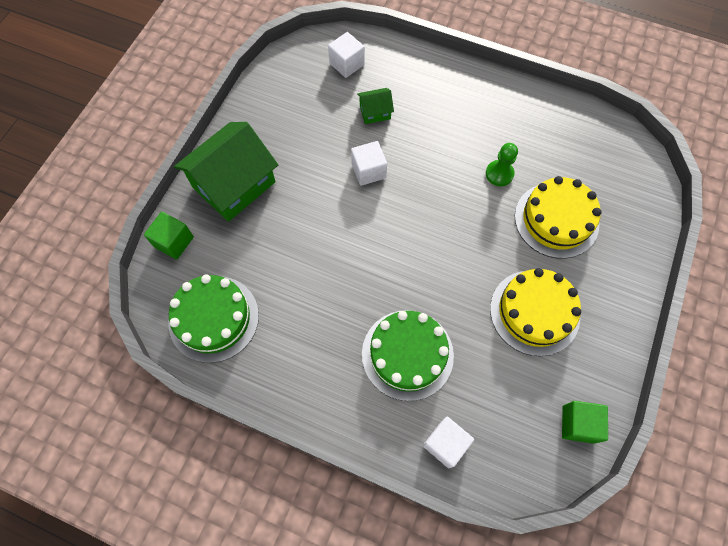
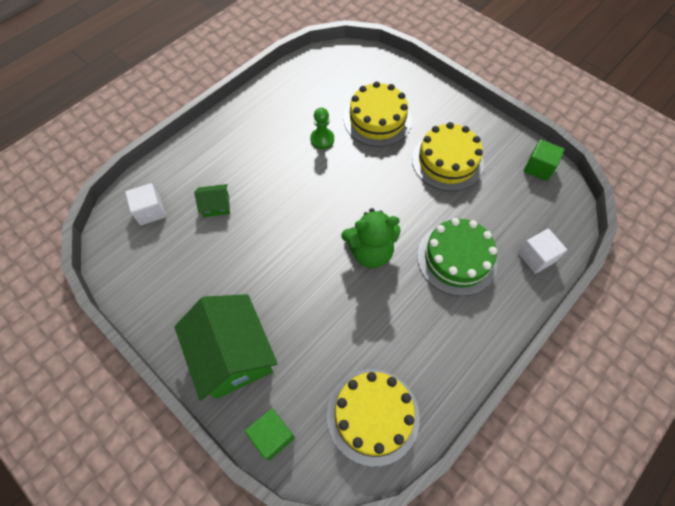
camera: 70 degrees left, 5 degrees down
green cake [168,274,259,363] -> yellow cake [327,369,420,466]
white cube [351,141,387,186] -> none
green house [357,88,394,124] -> green house turned 75 degrees clockwise [194,184,230,217]
none -> green teddy bear [341,208,400,268]

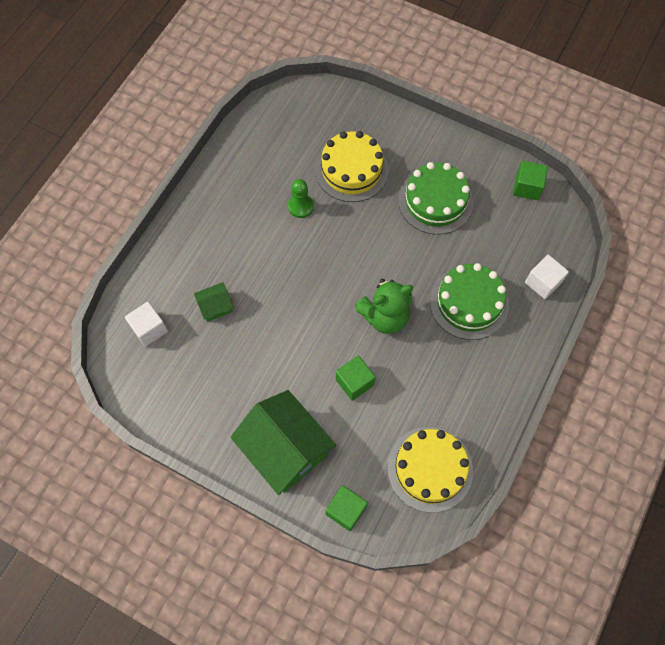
camera: 15 degrees left, 5 degrees up
yellow cake [412,122,484,191] -> green cake [398,162,473,235]
none -> green cube [336,355,376,401]

